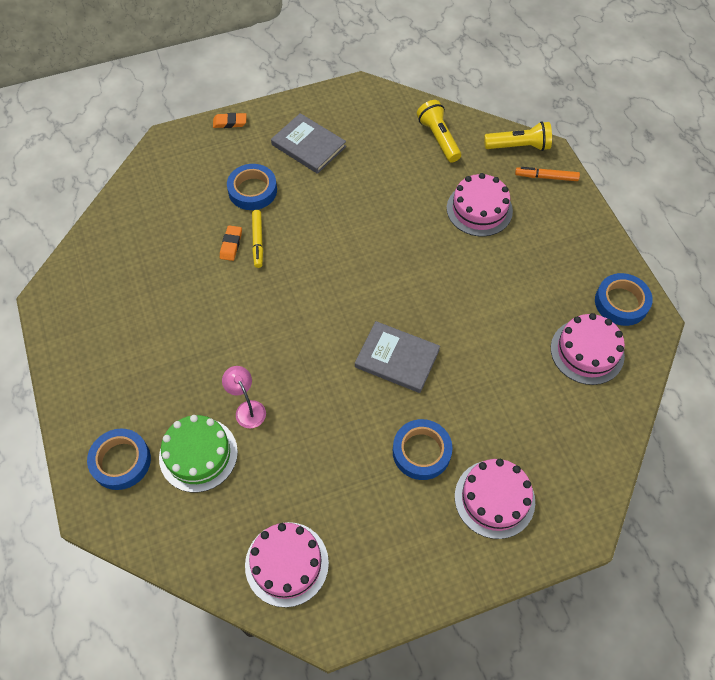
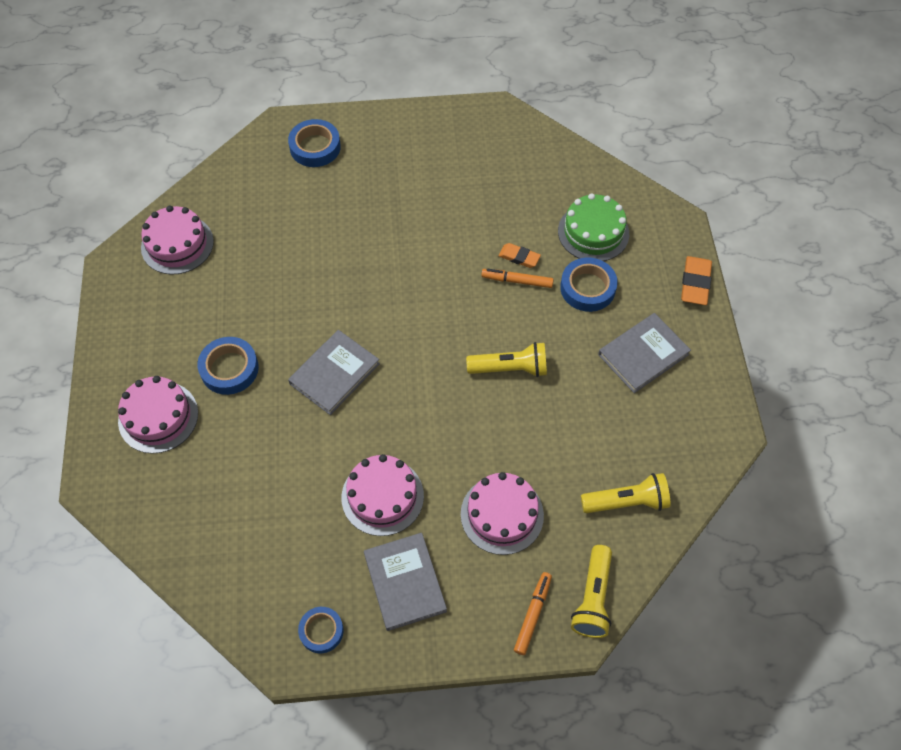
camera: 105 degrees right, 0 degrees up
green cake [159,415,238,492] -> green cake moved to [558,193,629,261]
orange eraser [213,113,247,128] -> orange eraser [681,256,712,305], size x1.52
pink lamp [222,366,266,428] -> none
yellow marker [252,210,263,268] -> orange marker [481,269,554,288]
pink cake [551,313,625,385] -> pink cake moved to [341,454,424,536]
blue tape [595,273,653,326] -> blue tape [298,607,344,653], size x0.66
none -> grey book [364,533,447,631]
none -> yellow flashlight [466,342,547,377]

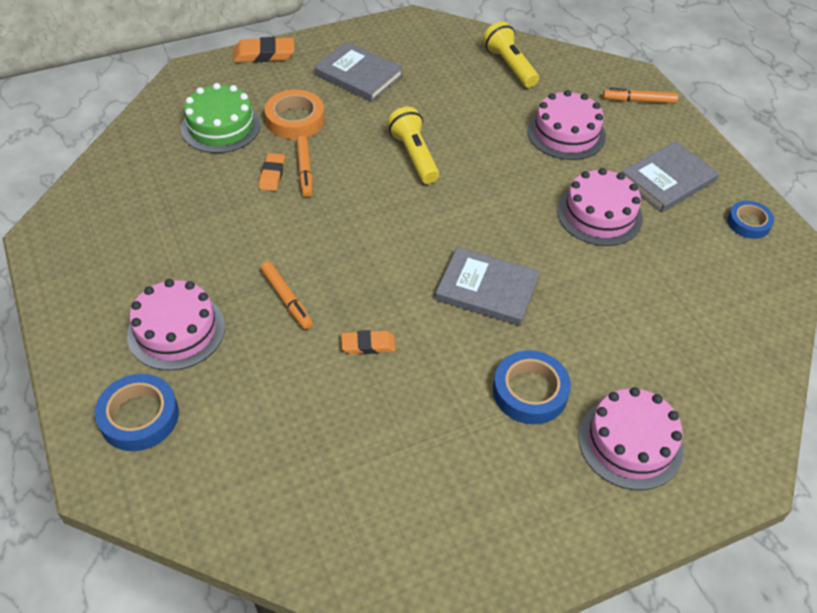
camera: 110 degrees left, 10 degrees down
pink cake [141,206,214,274] -> pink cake moved to [127,279,225,370]
blue tape [560,257,618,312] -> orange tape [265,90,325,139]
yellow flashlight [571,545,612,638] -> none
none -> orange marker [261,262,313,329]
none -> orange eraser [341,330,395,354]

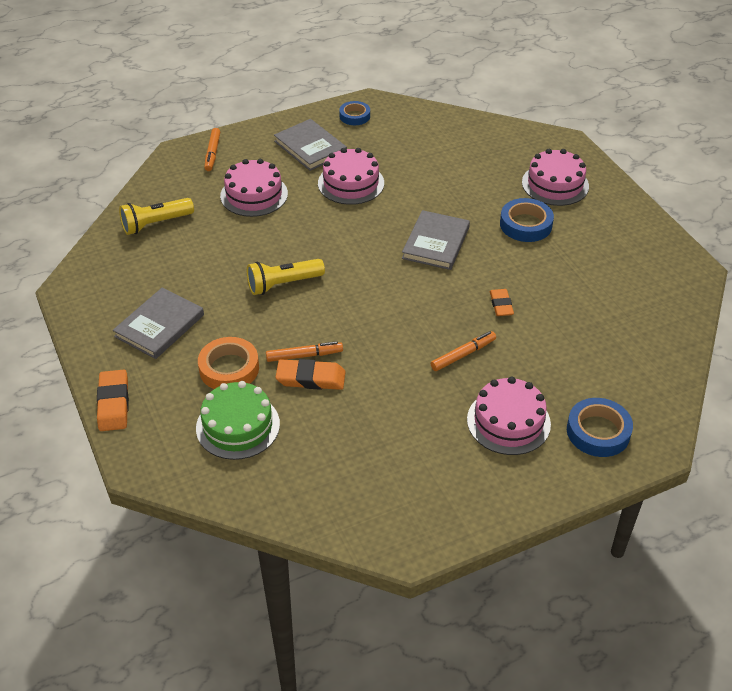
camera: 90 degrees left, 5 degrees down
orange eraser [259,153,285,191] -> orange eraser [276,359,346,390], size x1.52

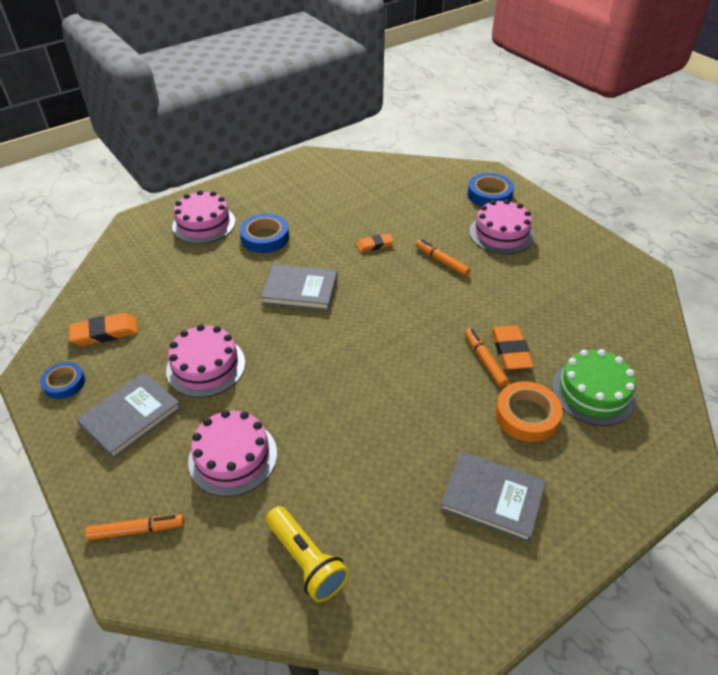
camera: 100 degrees left, 0 degrees up
orange eraser [97,370,129,431] -> orange eraser moved to [69,313,138,346]
yellow flashlight [247,259,325,295] -> none

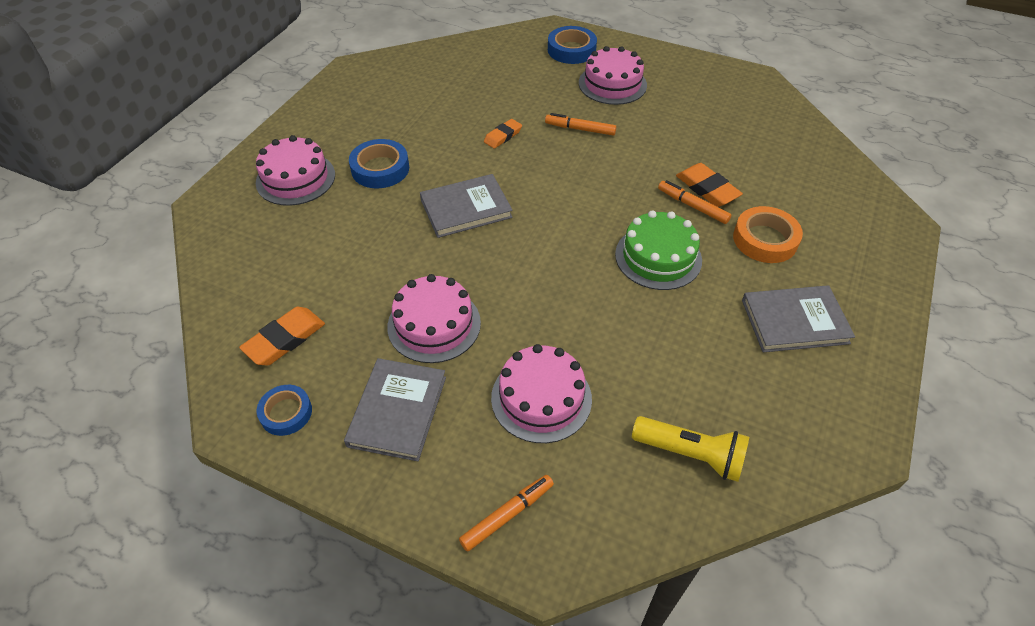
camera: 30 degrees left, 5 degrees up
green cake [552,349,636,426] -> green cake moved to [615,211,702,290]

